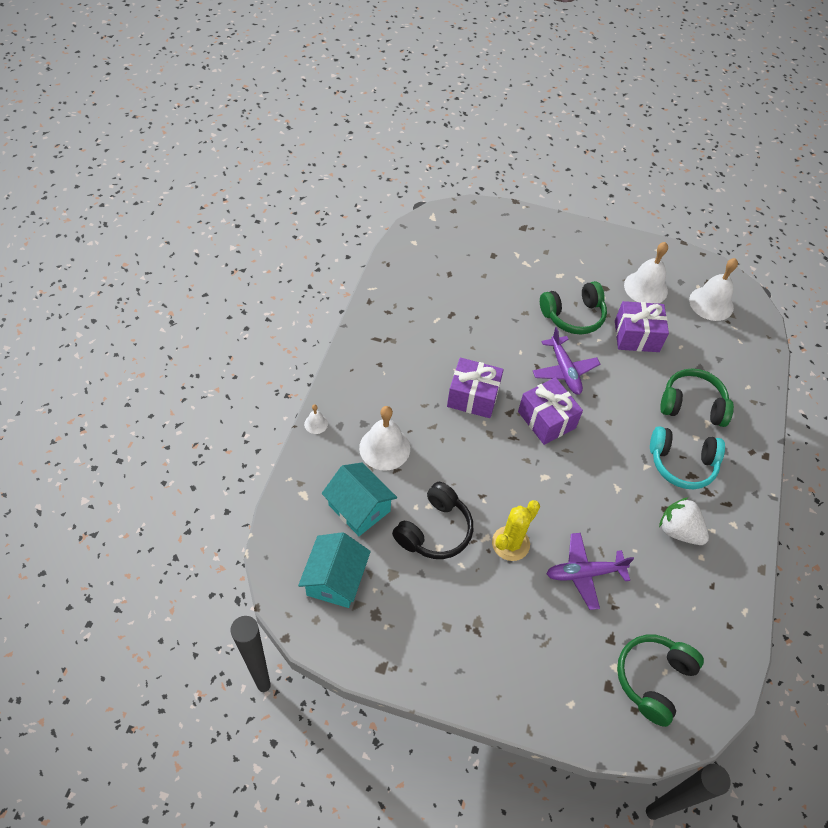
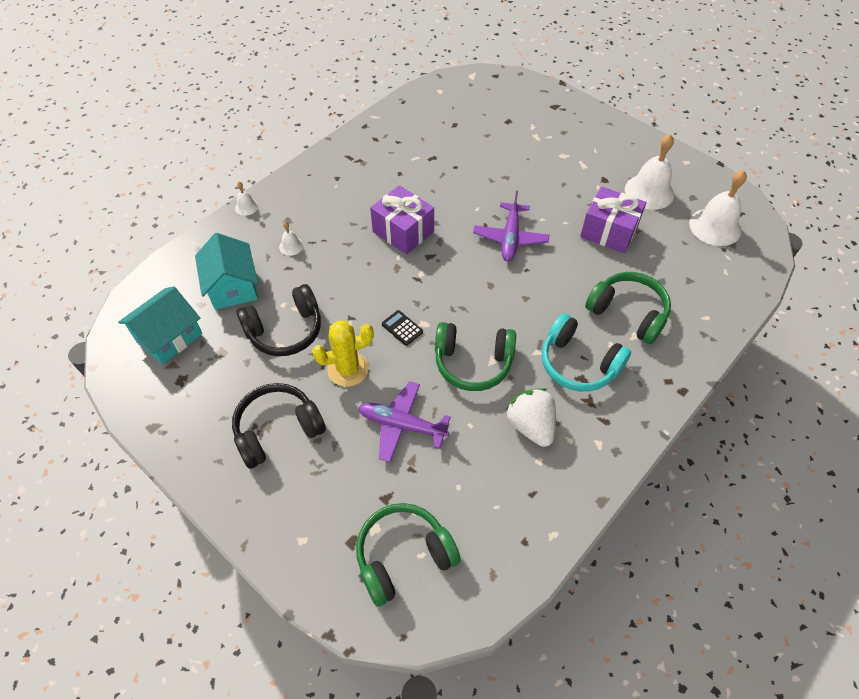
camera: 30 degrees right, 0 degrees up
white bell [359,406,410,471] -> white bell [279,221,304,256], size x0.47
purple gift [518,378,583,445] -> none
green headphones [540,281,607,335] -> green headphones moved to [435,322,516,391]
none -> black headphones [232,383,326,469]
none -> black calculator [382,310,423,346]

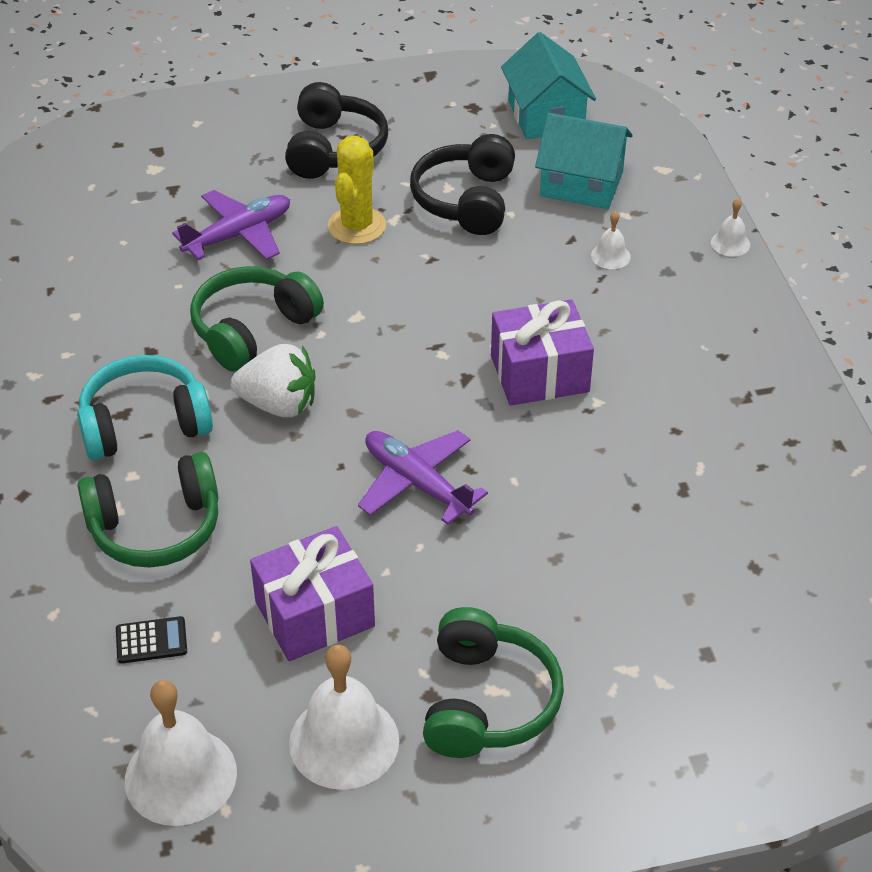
camera: 125 degrees right, 10 degrees down
green headphones [356,503,460,607] -> green headphones moved to [423,607,564,758]
black calculator [382,310,423,346] -> black calculator moved to [116,616,187,664]
white strawberry [506,388,556,447] -> white strawberry moved to [231,344,315,417]

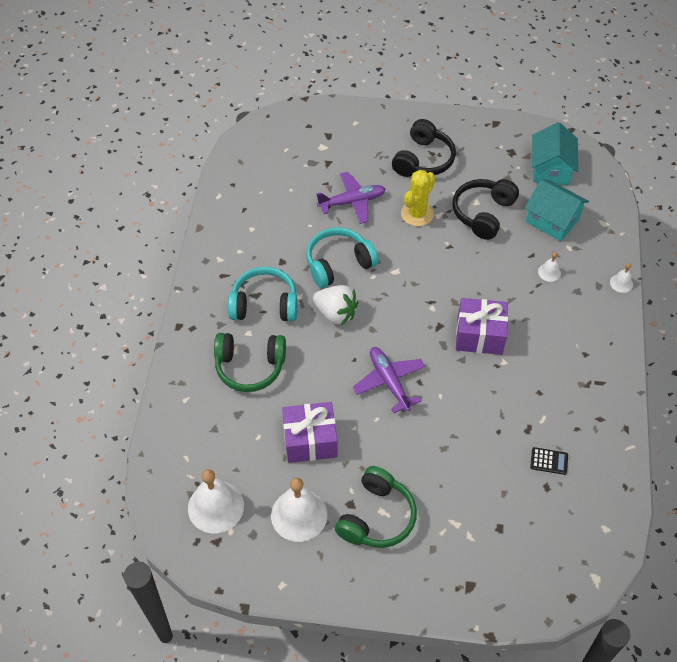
camera: 20 degrees right, 10 degrees up
black calculator [116,616,187,664] -> black calculator moved to [530,447,568,475]
green headphones [190,266,324,372] -> turquoise headphones [306,227,379,288]

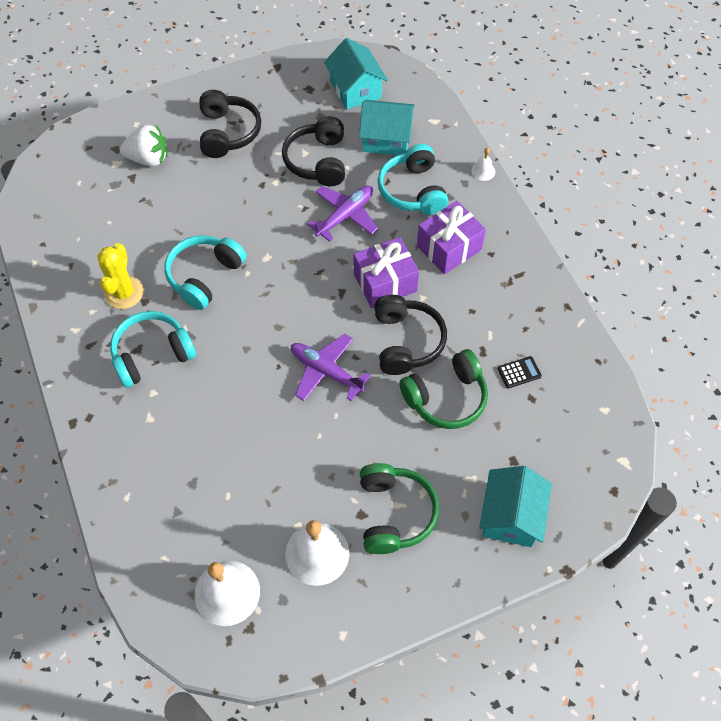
camera: 30 degrees left, 5 degrees up
green headphones [214,333,286,392] -> green headphones moved to [399,349,488,429]
purple gift [282,402,337,463] -> purple gift moved to [417,201,486,274]
white strawberry [313,285,358,325] -> white strawberry moved to [120,125,168,166]
purple plane [316,172,386,224] -> purple plane moved to [307,186,378,242]
yellow cactus [401,170,435,226] -> yellow cactus moved to [97,243,144,309]
white bell [538,252,561,282] -> turquoise headphones [377,144,448,215]
none -> black headphones [374,295,447,375]
none -> turquoise house [479,466,552,547]

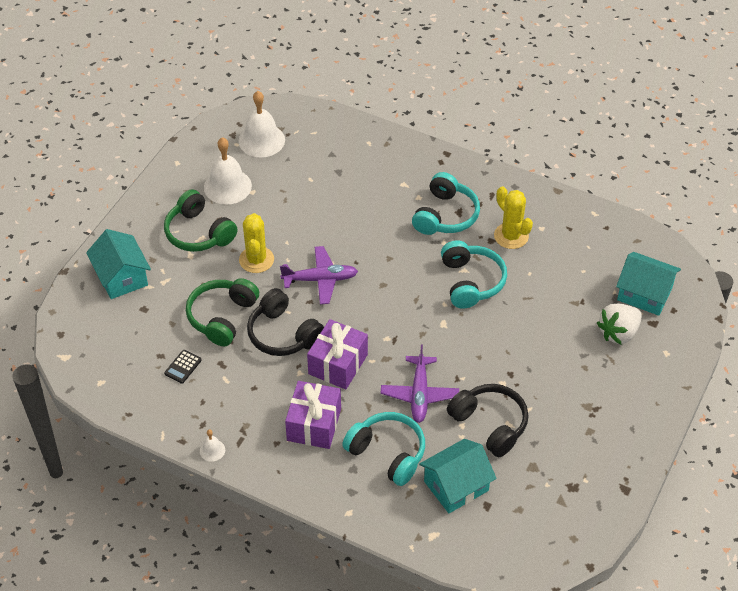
camera: 140 degrees right, 10 degrees down
black headphones [200,90,261,158] -> none
turquoise house [324,38,388,109] -> turquoise house moved to [616,252,681,316]
white bell [471,148,495,181] -> white bell moved to [200,429,225,462]
none -> yellow cactus [239,213,274,273]

